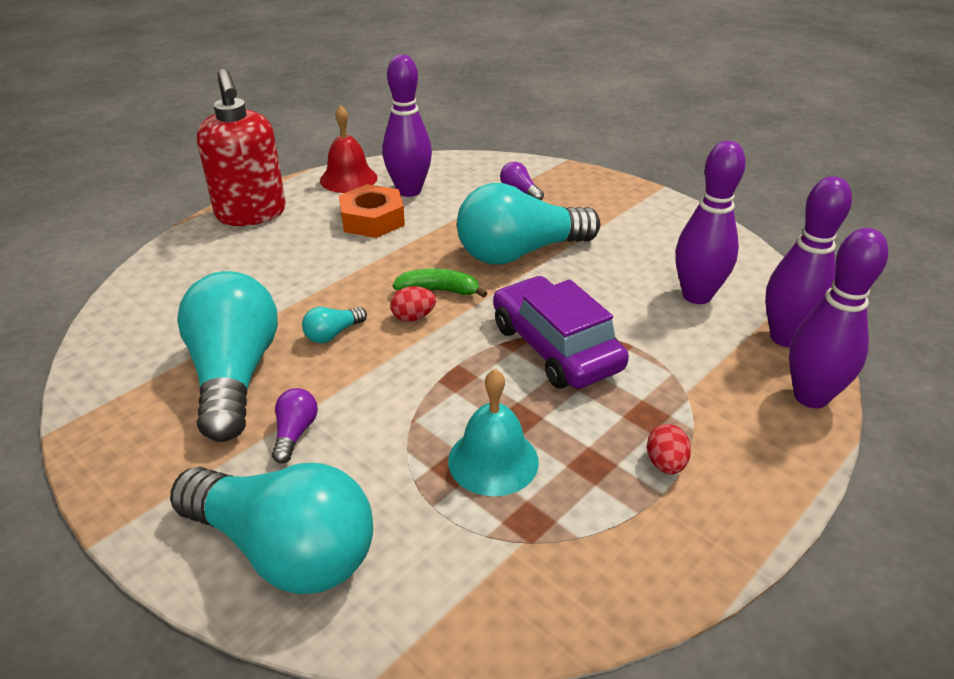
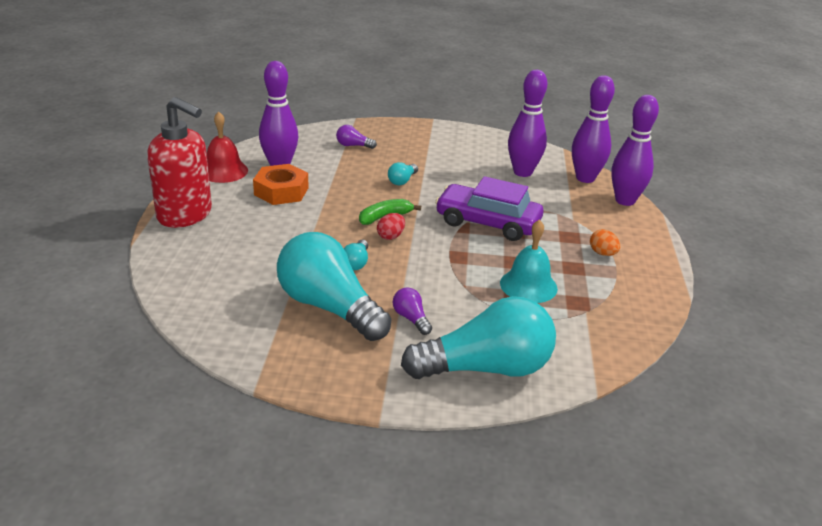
camera: 40 degrees left, 5 degrees down
turquoise light bulb [457,183,600,264] -> turquoise light bulb [388,162,418,185], size x0.40
red egg [647,424,691,474] -> orange egg [590,229,620,256]

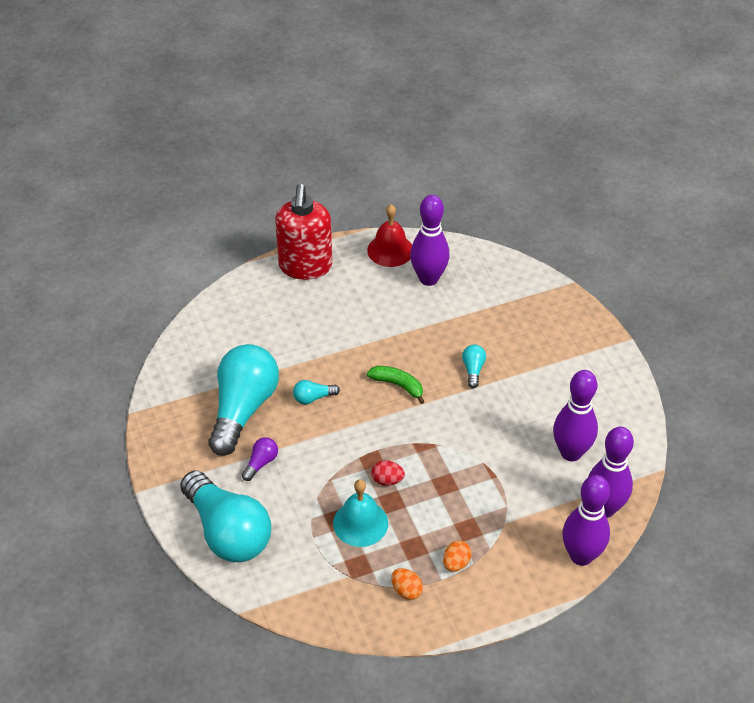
camera: 65 degrees right, 15 degrees up
orange nut [253,164,309,205] -> none
purple light bulb [336,125,377,149] -> none
red egg [377,213,405,240] -> red egg moved to [371,460,405,486]
turquoise light bulb [388,162,418,185] -> turquoise light bulb turned 90 degrees clockwise [462,345,486,388]
purple car [435,176,544,241] -> none
none -> orange egg [391,568,423,600]

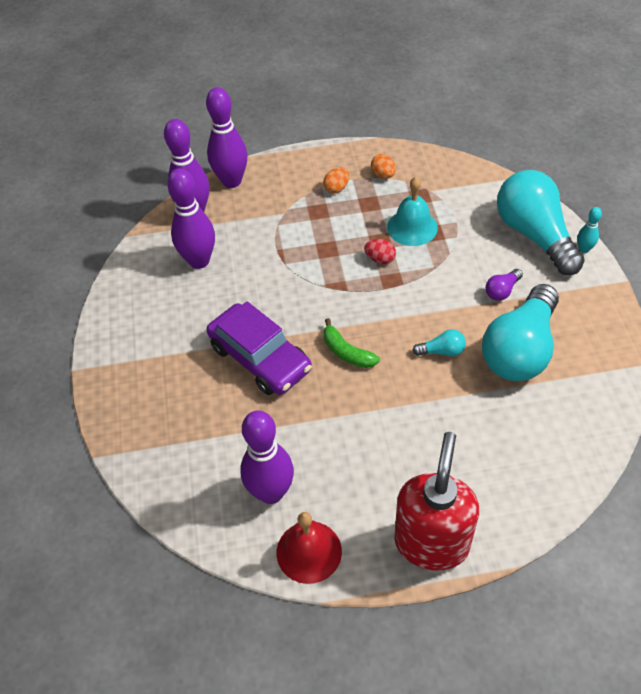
camera: 165 degrees left, 5 degrees up
turquoise light bulb [462,345,486,388] -> purple car [206,301,312,395]
none -> turquoise bowling pin [577,207,602,253]

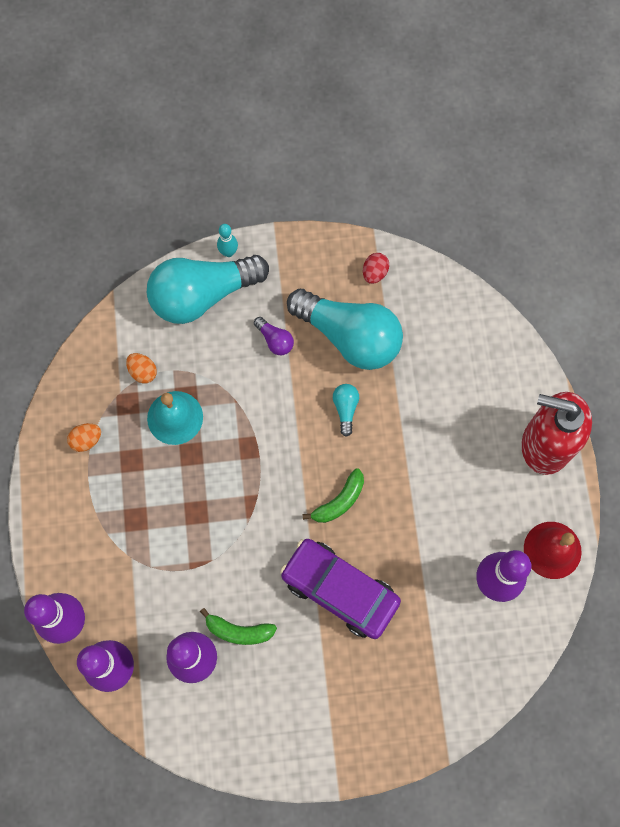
camera: 90 degrees left, 20 degrees up
purple car [206,301,312,395] -> purple car turned 105 degrees counterclockwise [280,539,401,639]
orange egg [323,167,349,193] -> orange egg moved to [126,353,157,383]
red egg [364,239,396,264] -> red egg moved to [363,253,389,284]
none -> green banana [200,608,277,645]

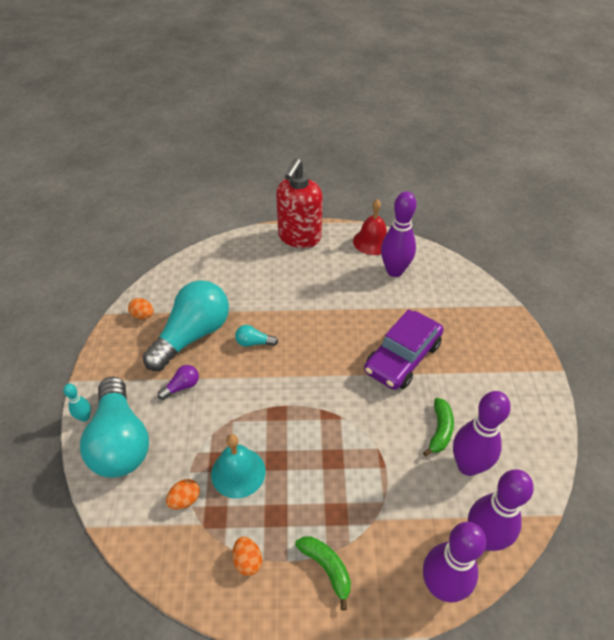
camera: 85 degrees left, 25 degrees down
green banana [302,468,364,523] -> green banana moved to [295,536,351,610]
red egg [363,253,389,284] -> orange egg [128,298,154,319]

